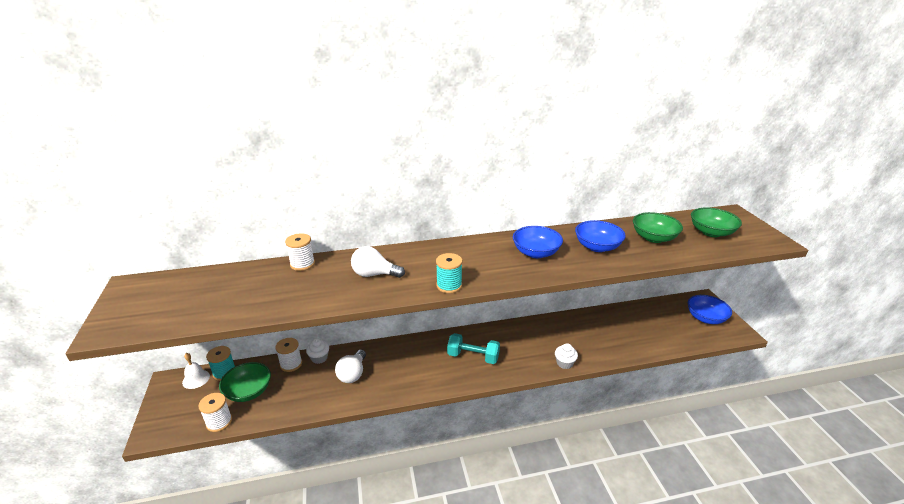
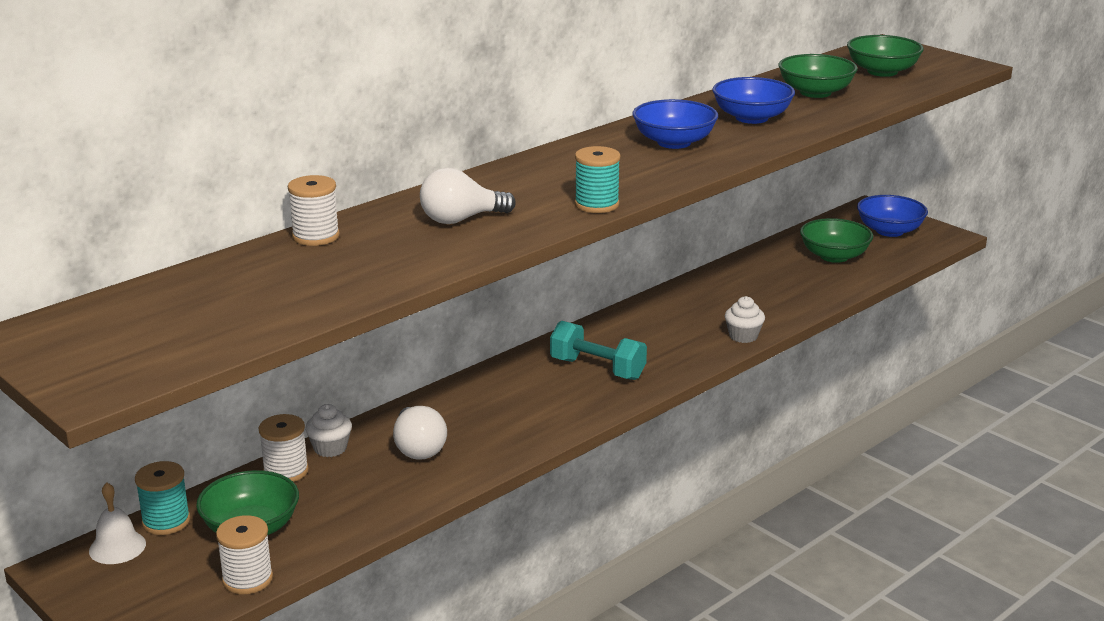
camera: 30 degrees left, 5 degrees down
turquoise dumbbell [447,333,500,364] -> turquoise dumbbell turned 45 degrees clockwise [550,321,647,380]
none -> green bowl [800,218,873,263]

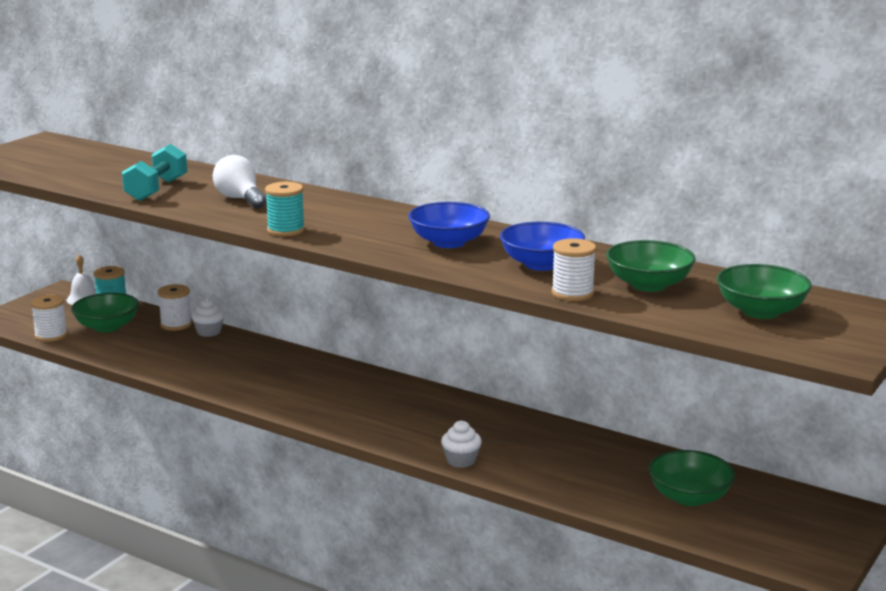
camera: 75 degrees right, 5 degrees down
white spool [288,175,340,246] -> white spool moved to [552,238,596,301]
white light bulb [393,406,447,460] -> none
turquoise dumbbell [550,321,647,380] -> turquoise dumbbell moved to [122,144,187,201]
blue bowl [857,195,928,237] -> none

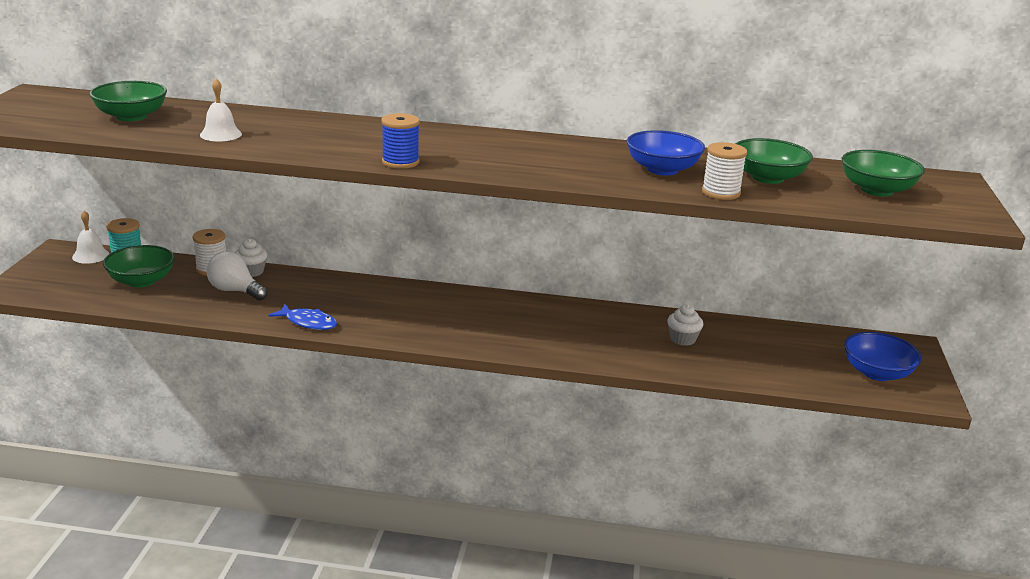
camera: 25 degrees left, 5 degrees up
white spool [31,295,68,342] -> none
turquoise dumbbell [122,144,187,201] -> white bell [200,79,242,142]
white light bulb [213,155,266,209] -> white light bulb moved to [206,251,268,301]
turquoise spool [265,182,305,237] -> blue spool [381,113,420,169]
blue bowl [408,202,490,248] -> blue bowl moved to [844,332,922,381]
white cupcake [441,421,482,468] -> white cupcake moved to [667,304,703,346]
green bowl [649,450,735,506] -> green bowl moved to [89,81,167,121]
none -> blue fish [268,304,337,330]

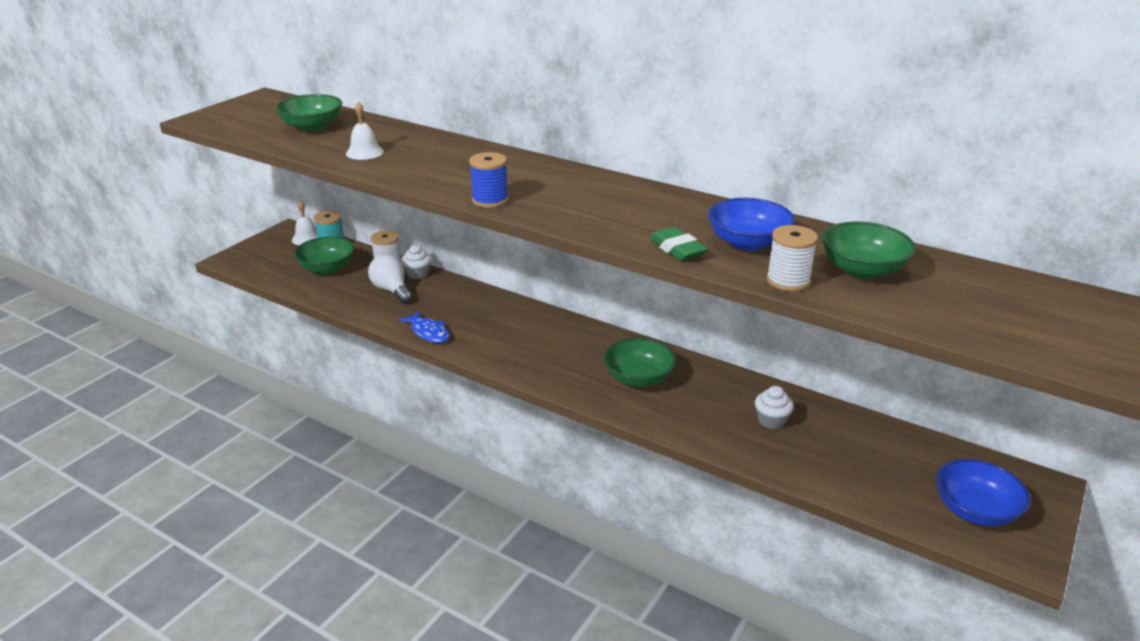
camera: 25 degrees right, 5 degrees up
green bowl [842,150,925,196] -> green bowl moved to [604,338,676,387]
none -> green eraser [649,227,708,261]

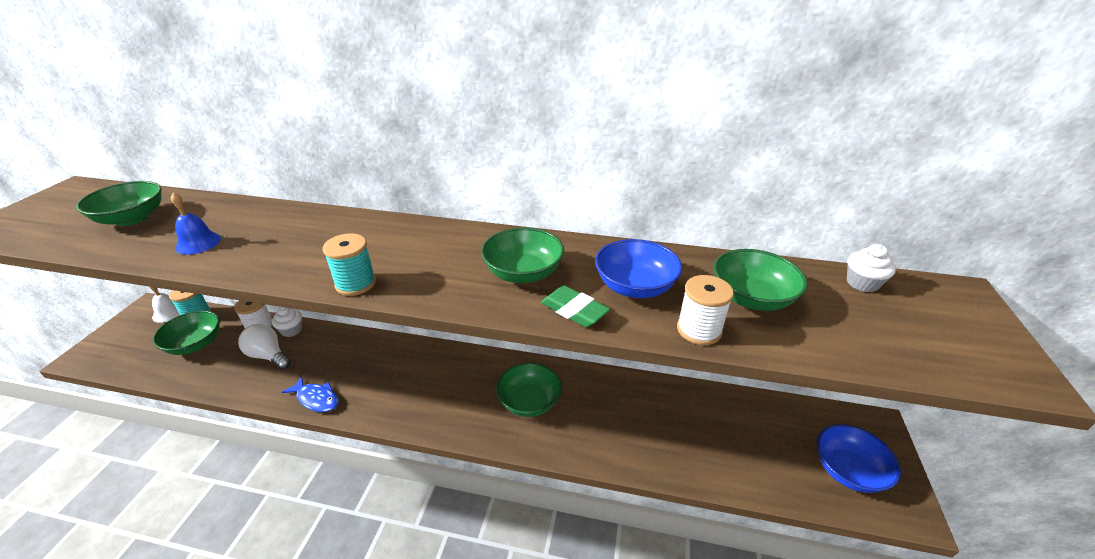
camera: 20 degrees left, 5 degrees up
white bell [346,102,384,160] -> blue bell [171,193,221,255]
blue spool [469,152,509,208] -> turquoise spool [323,233,376,296]
white cupcake [755,386,794,429] -> white cupcake moved to [847,244,896,292]
none -> green bowl [481,227,564,283]

